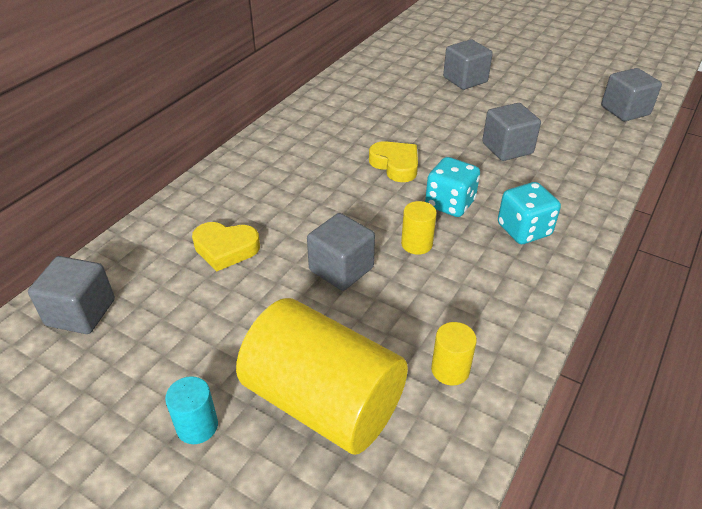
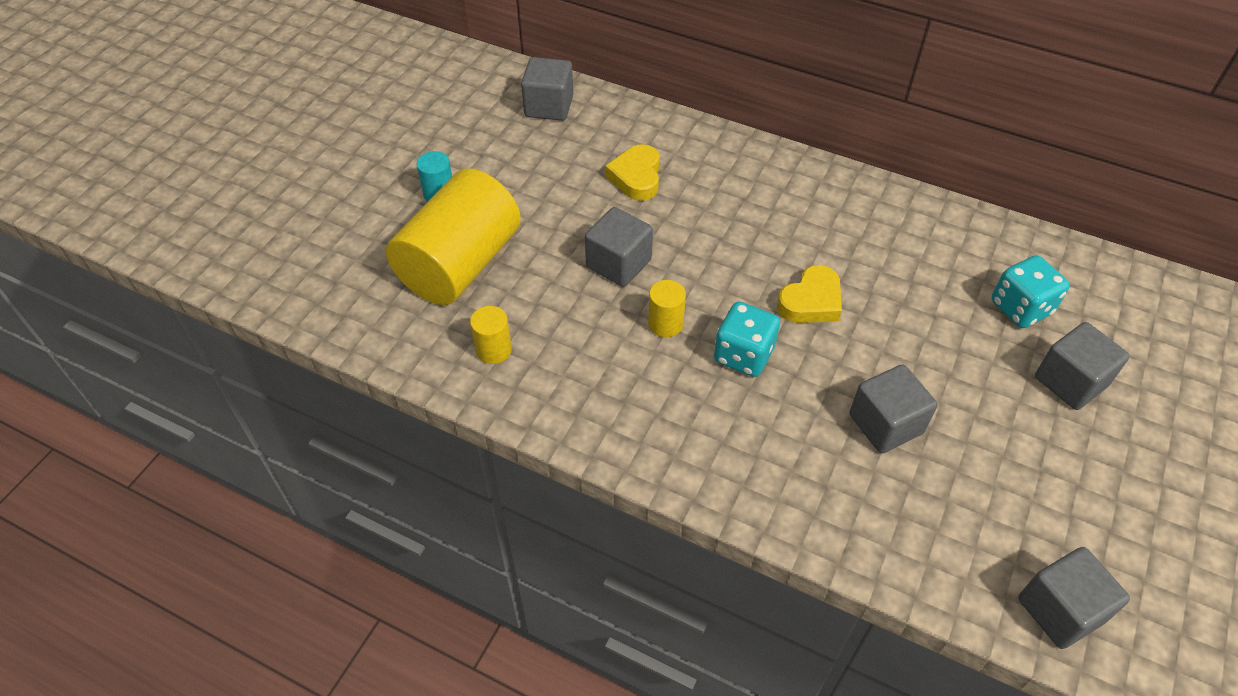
camera: 85 degrees right, 10 degrees up
turquoise dice [498,182,561,244] -> turquoise dice moved to [992,255,1070,328]

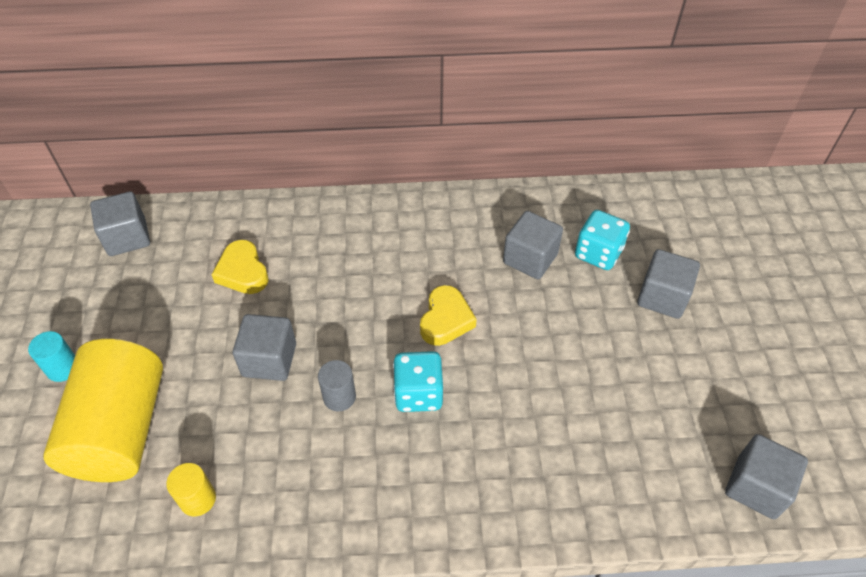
camera: 30 degrees left, 0 degrees up
yellow cylinder [648,280,686,337] -> grey cylinder [318,360,356,411]
grey cube [849,364,937,453] -> grey cube moved to [503,211,563,279]

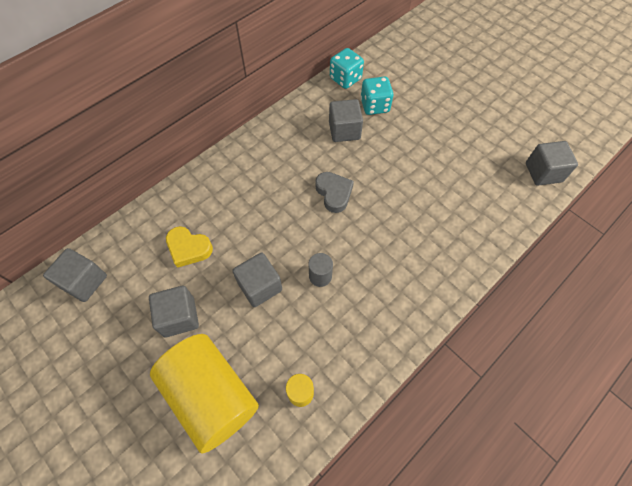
camera: 40 degrees left, 10 degrees up
turquoise cylinder [28,331,75,382] -> none
turquoise dice [393,351,443,412] -> turquoise dice moved to [330,48,364,89]
yellow heart [420,285,477,346] -> grey heart [315,172,354,213]
grey cube [637,249,700,319] -> grey cube moved to [149,286,199,337]

